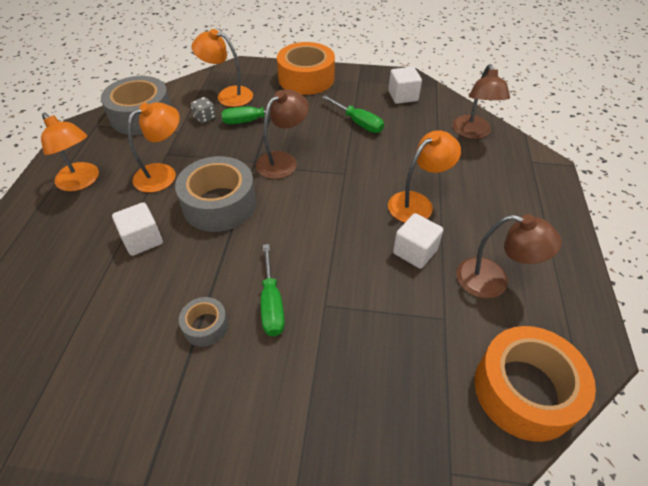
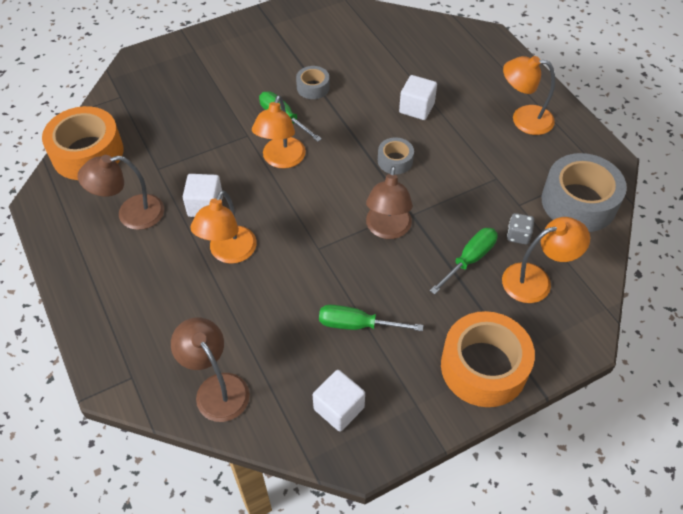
camera: 145 degrees right, 5 degrees up
orange lamp [128,102,180,193] -> orange lamp moved to [252,95,306,168]
grey tape [175,156,256,232] -> grey tape [378,137,414,174], size x0.50

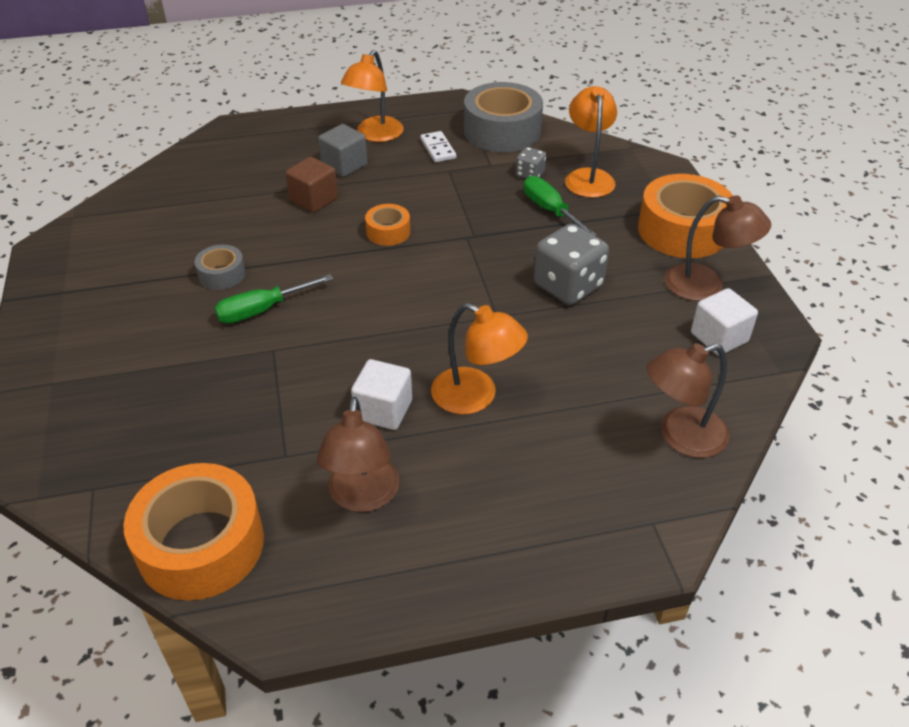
camera: 75 degrees left, 10 degrees down
orange lamp [252,95,306,168] -> none
green screwdriver [319,305,423,331] -> none
brown lamp [366,166,413,239] -> brown lamp moved to [665,196,771,301]
grey tape [378,137,414,174] -> orange tape [365,204,410,246]
white cube [399,75,437,120] -> brown cube [285,157,338,213]
none -> grey cube [318,124,368,177]
none -> white domino [421,131,456,162]
none -> grey dice [534,223,609,305]

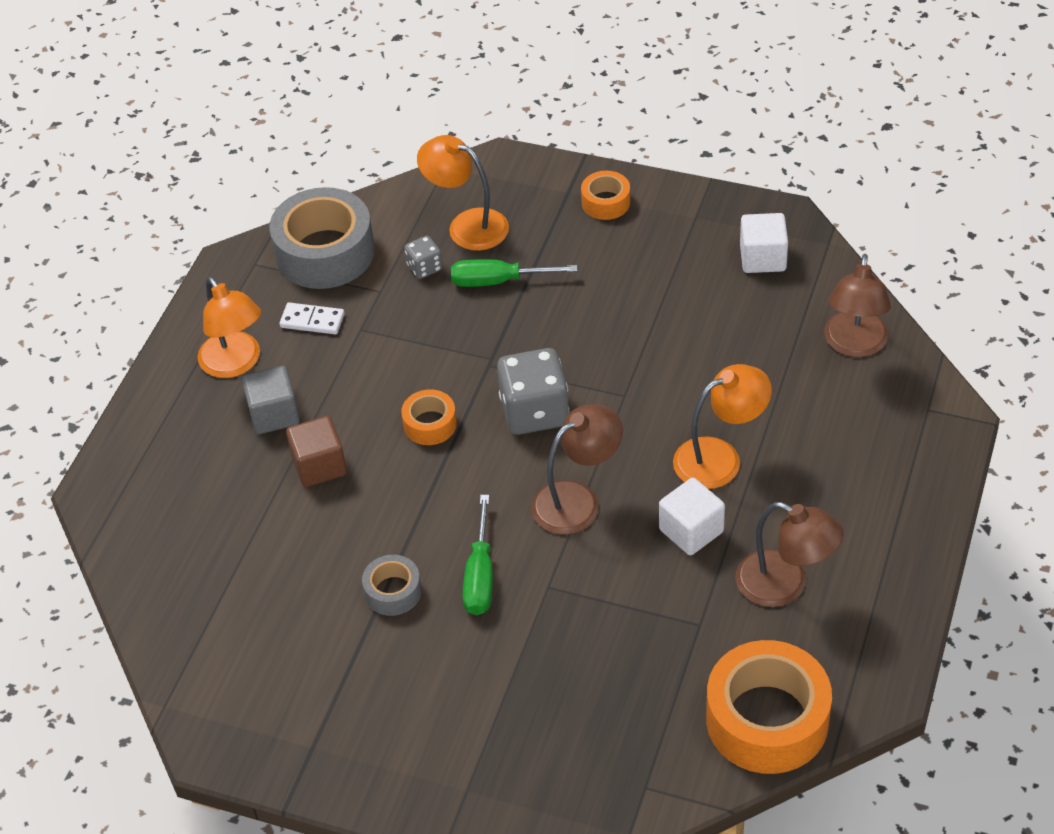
camera: 55 degrees left, 5 degrees up
grey dice [534,223,609,305] -> grey dice moved to [497,348,569,435]
orange tape [638,174,733,258] -> orange tape [581,171,630,220], size x0.50
brown lamp [665,196,771,301] -> brown lamp moved to [531,405,623,535]

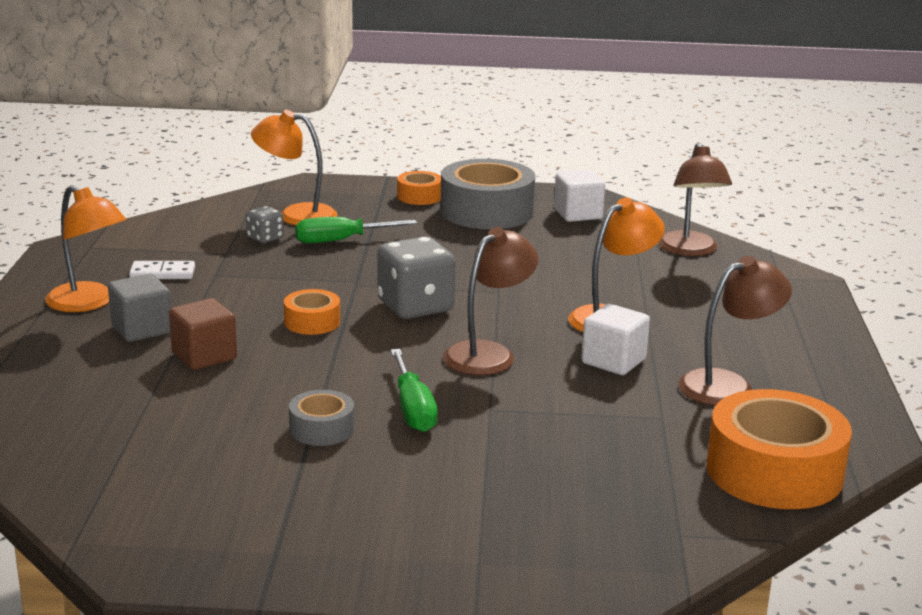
camera: 20 degrees left, 25 degrees down
grey tape [269,187,375,289] -> grey tape moved to [440,159,535,229]
brown lamp [735,502,844,607] -> brown lamp turned 45 degrees counterclockwise [678,256,792,405]

